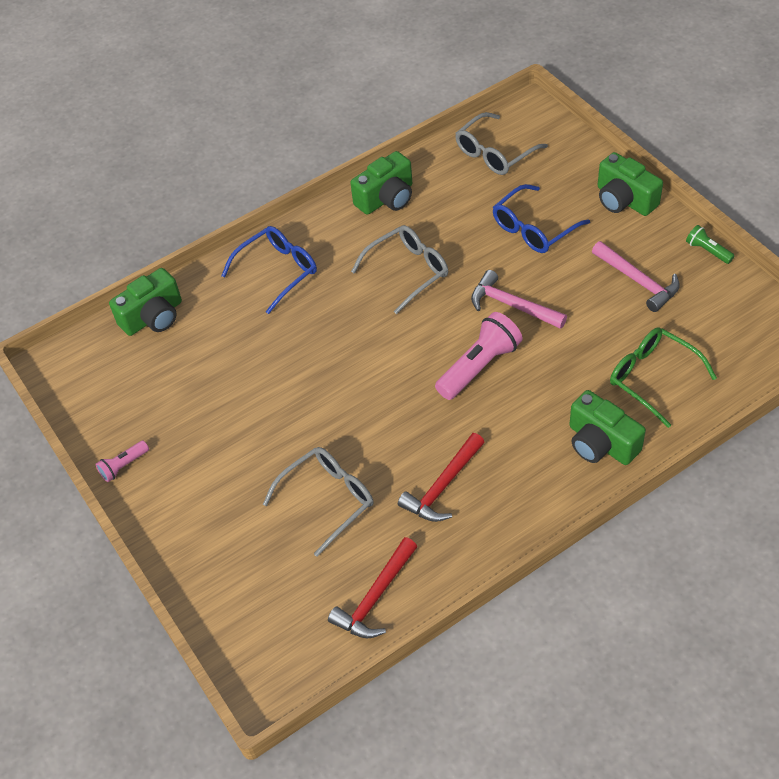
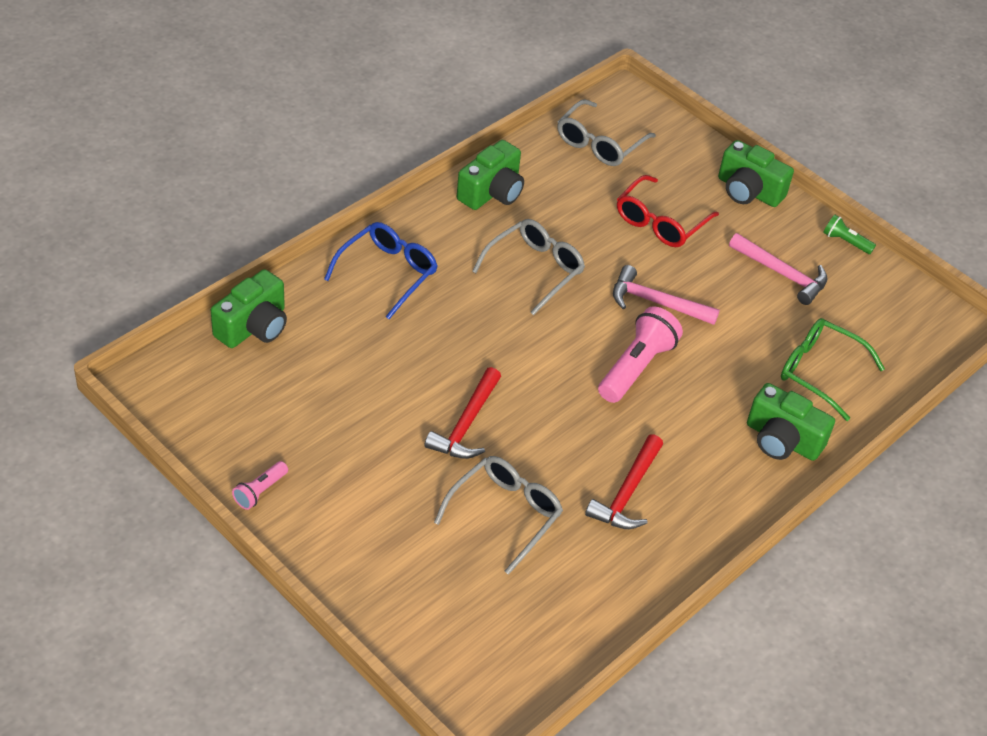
camera: 20 degrees left, 5 degrees down
red hammer [328,537,417,638] -> red hammer moved to [425,367,501,459]
blue glasses [493,184,590,253] -> red glasses [617,175,719,247]

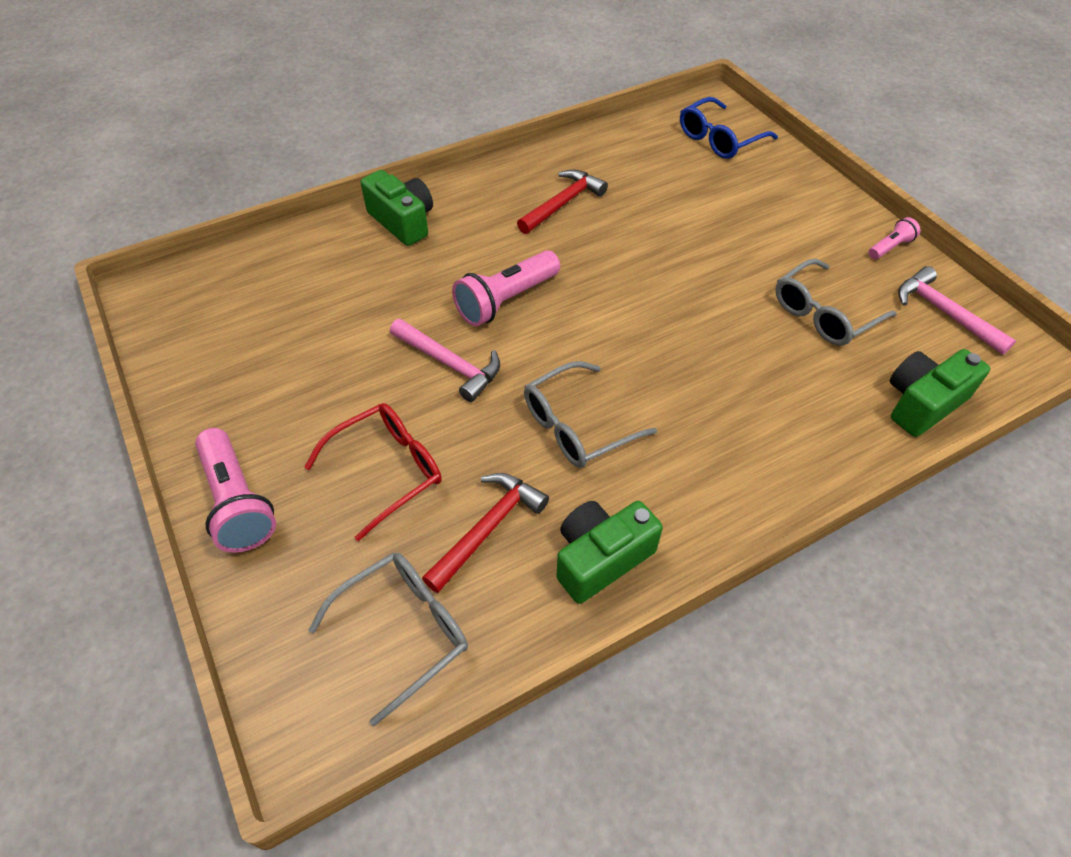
camera: 160 degrees left, 5 degrees up
blue glasses [324,222,437,319] -> blue glasses moved to [680,97,778,159]
red hammer [425,367,501,459] -> red hammer moved to [422,473,549,593]
grey glasses [434,456,563,575] -> grey glasses moved to [775,259,897,346]
green camera [718,140,794,207] -> pink flashlight [195,428,276,553]
pink hammer [729,233,828,305] -> pink hammer moved to [898,266,1016,355]
green glasses [781,318,885,421] -> none
green flashlight [823,215,876,254] -> none

